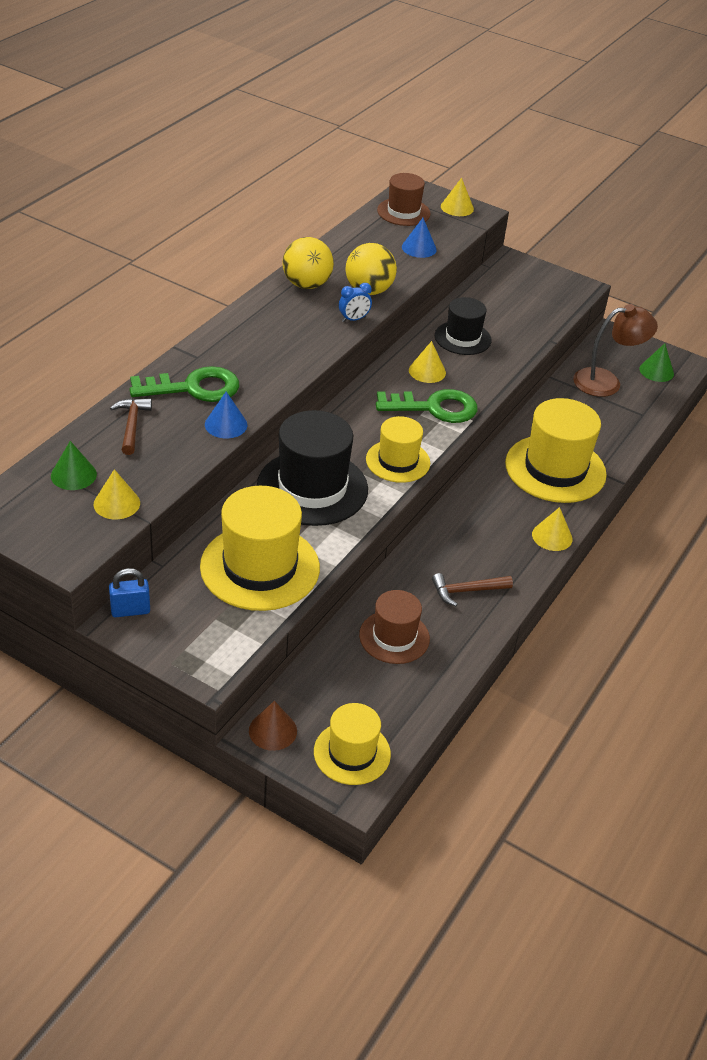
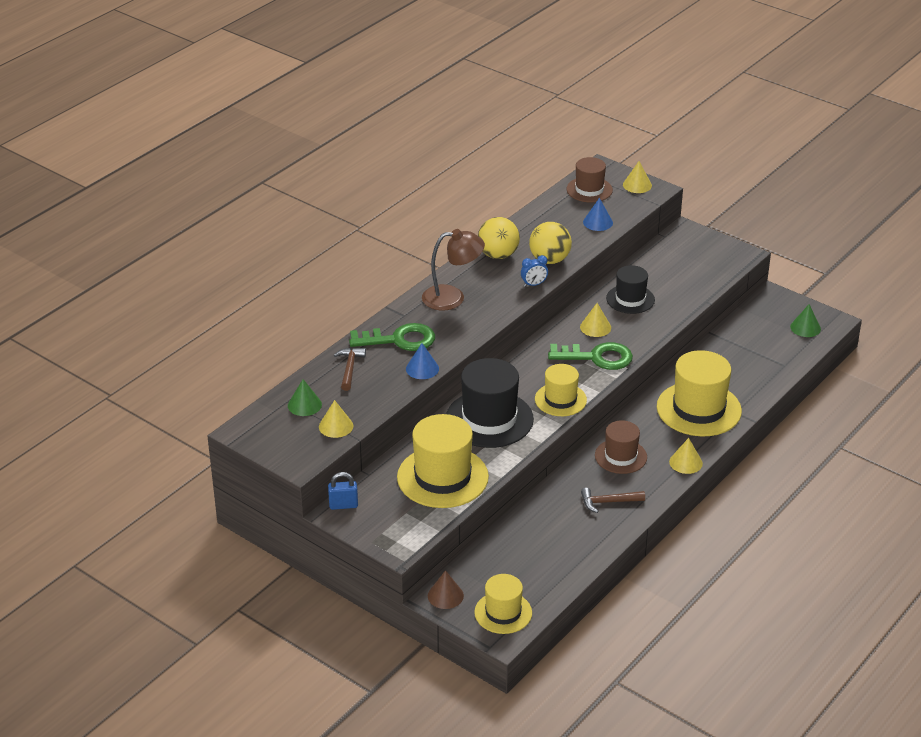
camera: 10 degrees right, 5 degrees down
brown hat [359,590,430,664] -> brown hat moved to [595,420,647,474]
brown lamp [573,304,658,397] -> brown lamp moved to [422,229,485,310]

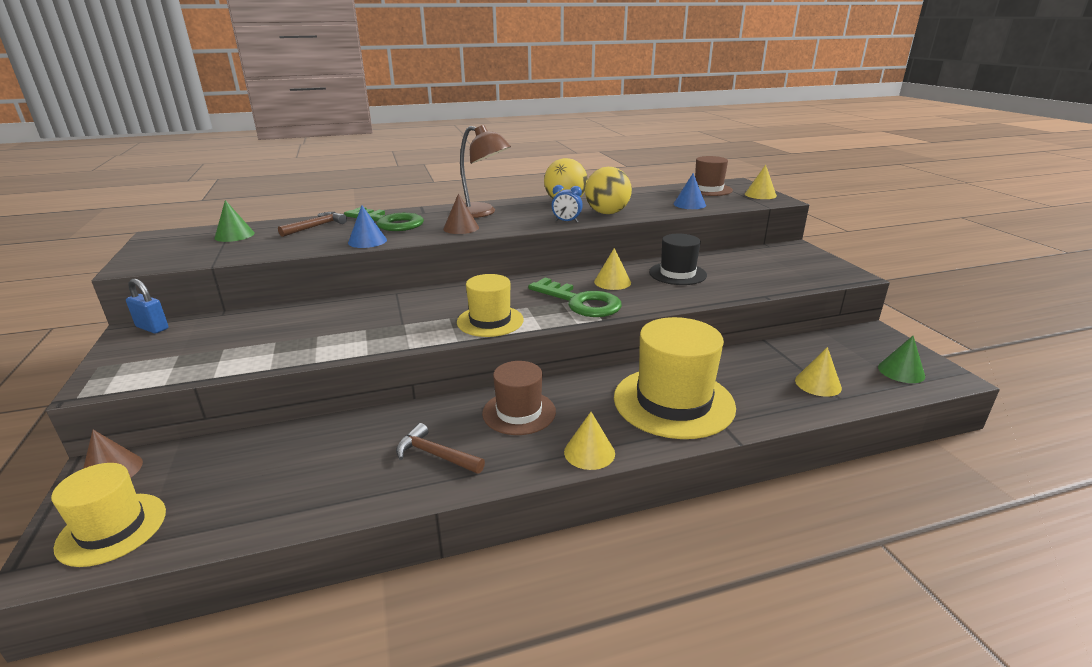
camera: 35 degrees right, 10 degrees down
yellow cone [319,400,353,438] -> yellow cone moved to [795,347,842,397]
yellow hat [397,414,489,508] -> none
black hat [446,358,534,448] -> none
none -> brown cone [443,193,479,234]

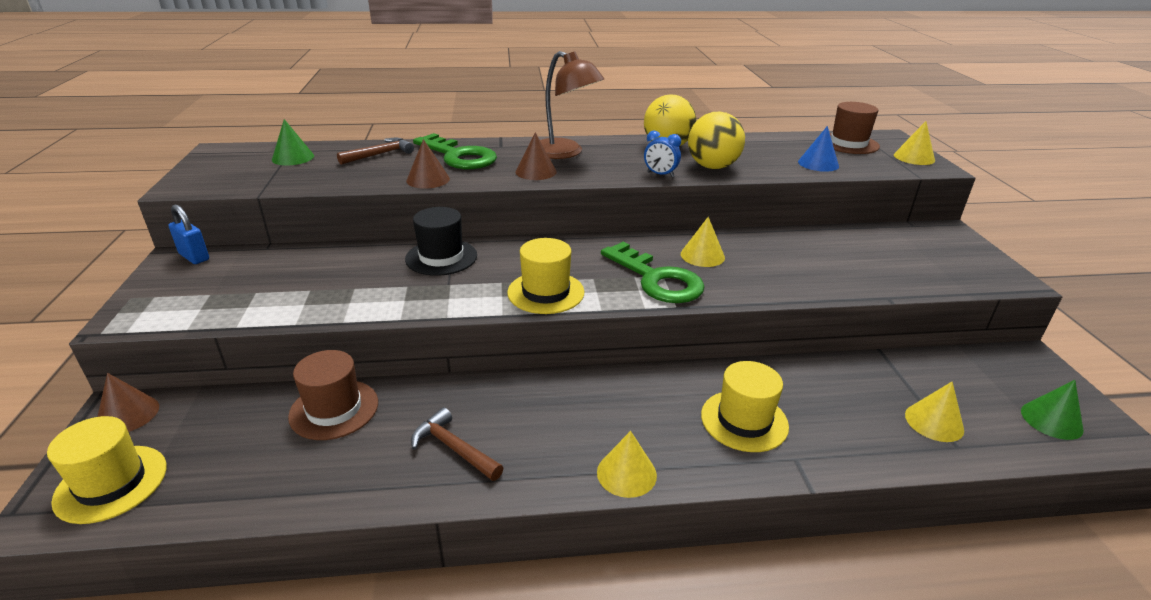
camera: 10 degrees right, 5 degrees up
blue cone [348,205,387,248] -> brown cone [406,139,450,189]
brown hat [482,361,556,435] -> brown hat moved to [288,350,378,440]
yellow hat [614,317,736,439] -> yellow hat [701,361,789,452], size x0.60
black hat [649,234,707,285] -> black hat moved to [405,207,477,276]

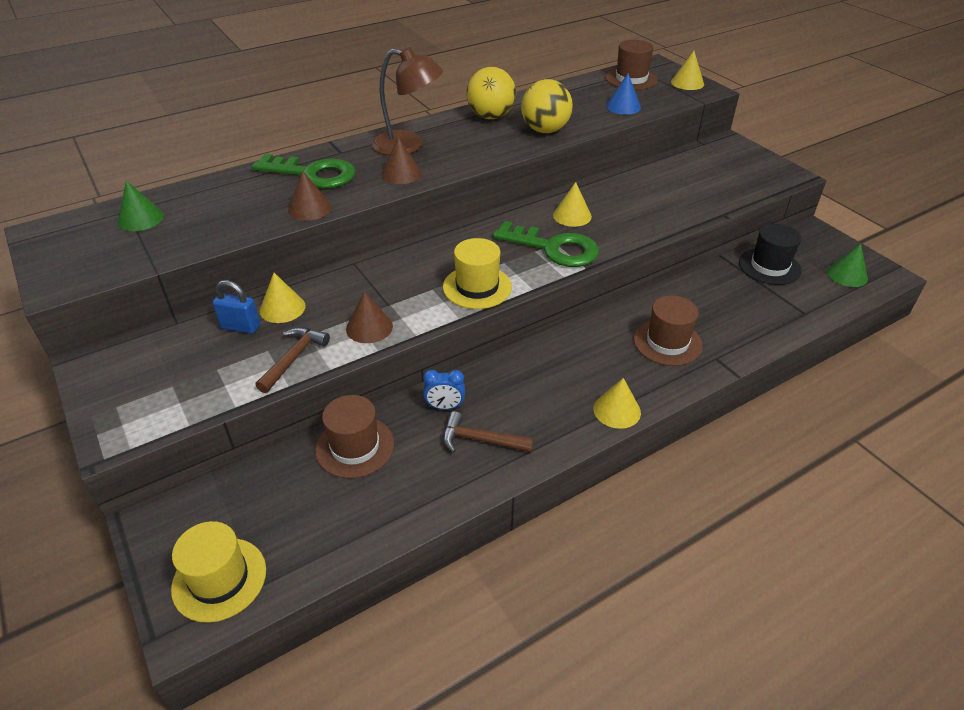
camera: 25 degrees left, 10 degrees up
brown cone [97,373,159,432] -> brown cone moved to [346,291,393,343]
blue padlock [169,205,209,264] -> blue padlock moved to [213,280,260,334]
brown hammer [337,138,414,165] -> brown hammer moved to [255,327,330,393]
black hat [405,207,477,276] -> black hat moved to [739,224,802,285]
blue clock [644,130,681,177] -> blue clock moved to [423,370,465,410]
yellow hat [701,361,789,452] -> brown hat [633,295,703,366]
yellow cone [905,382,964,442] -> yellow cone moved to [260,273,306,323]

